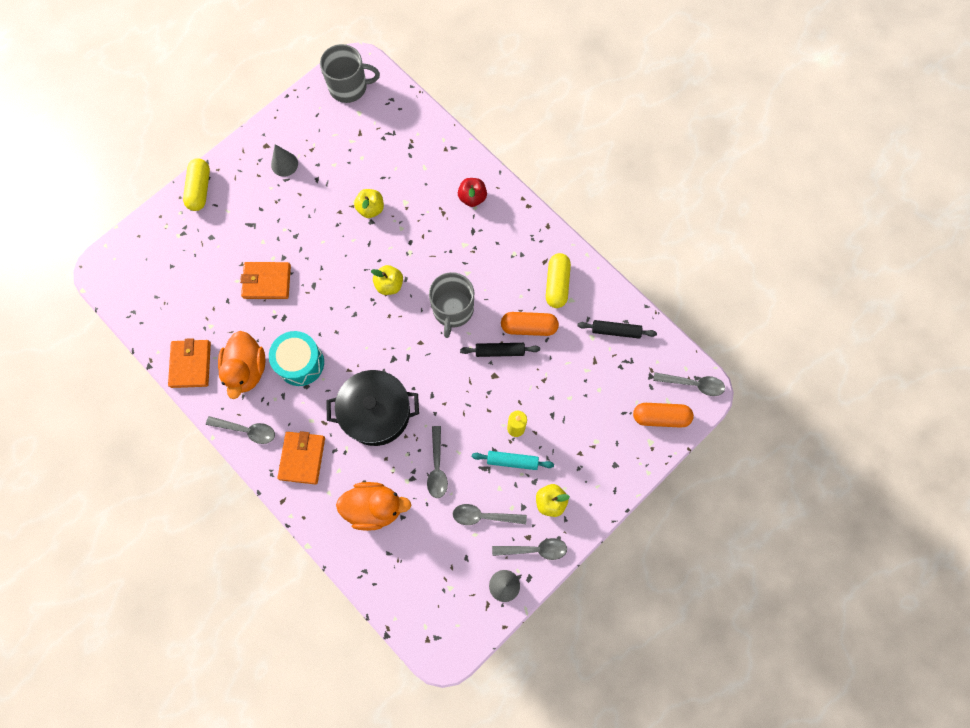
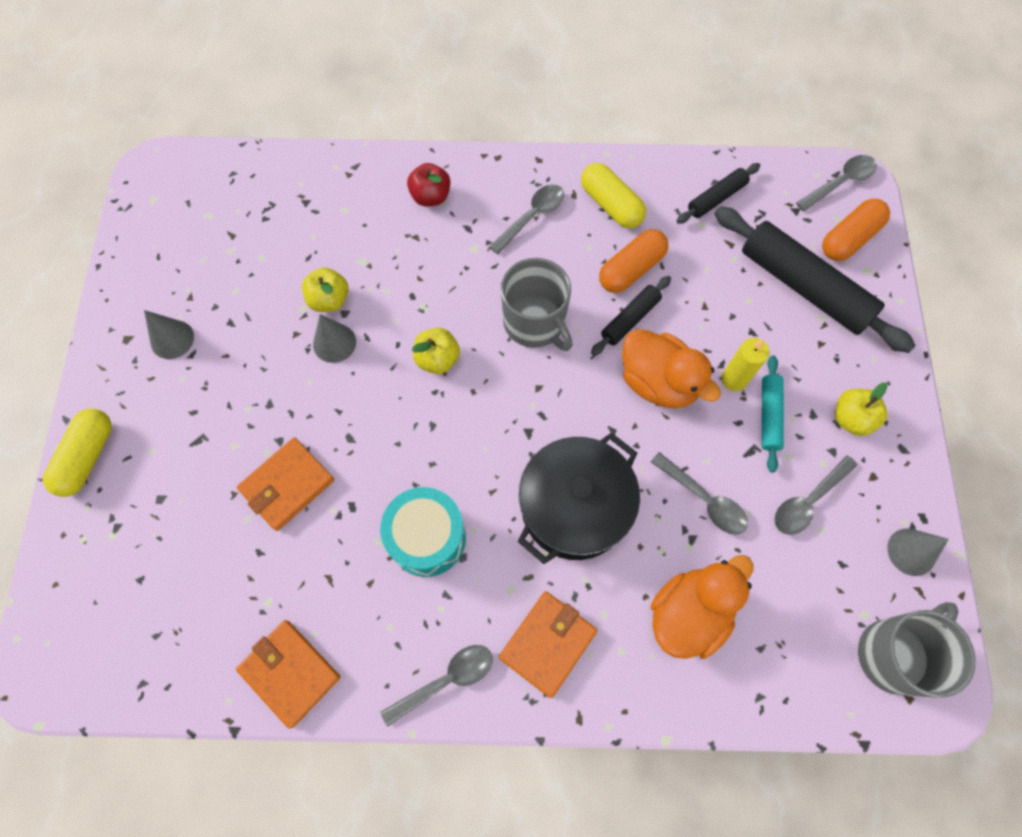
camera: 45 degrees left, 5 degrees down
yellow capsule [183,158,210,211] -> yellow capsule turned 60 degrees clockwise [43,409,112,497]
orange duck [218,331,265,399] -> orange duck moved to [622,329,721,409]
orange wallet [277,431,325,485] -> orange wallet turned 75 degrees clockwise [499,591,597,698]
grey mug [320,44,380,103] -> grey mug moved to [858,602,976,698]
turquoise rolling pin [472,451,554,470] -> turquoise rolling pin turned 45 degrees counterclockwise [762,355,784,473]
grey spoon [492,538,567,560] -> grey spoon moved to [489,184,564,254]
none -> grey cone [313,314,356,363]
none -> black rolling pin [715,206,916,353]

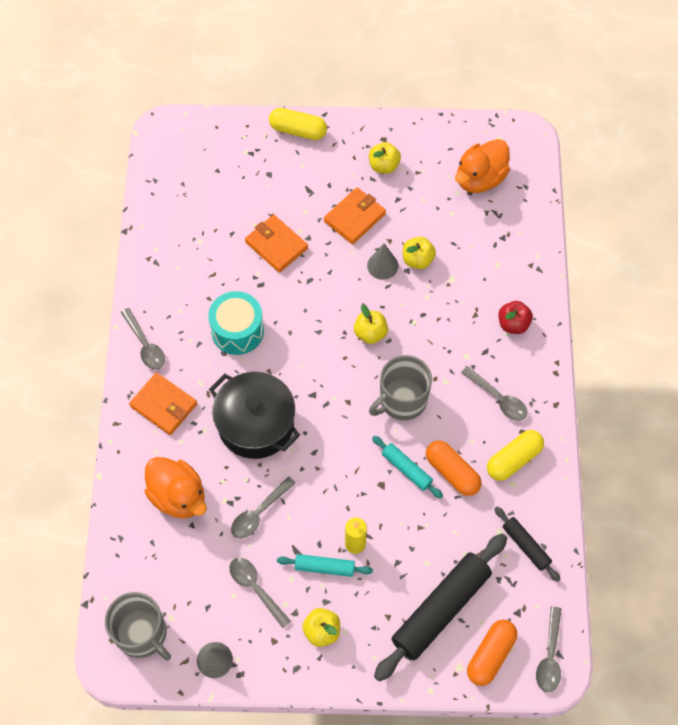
camera: 90 degrees right, 5 degrees down
grey cone [144,310,194,359] -> yellow apple [369,142,401,174]
orange wallet [236,620,340,729] -> orange wallet moved to [324,187,386,244]
black rolling pin [591,276,671,356] -> turquoise rolling pin [372,436,443,499]
orange duck [622,329,721,409] -> orange duck moved to [455,139,510,193]
grey spoon [796,155,877,211] -> grey spoon turned 45 degrees clockwise [536,606,562,692]
orange capsule [822,199,890,261] -> orange capsule turned 75 degrees clockwise [467,620,517,686]

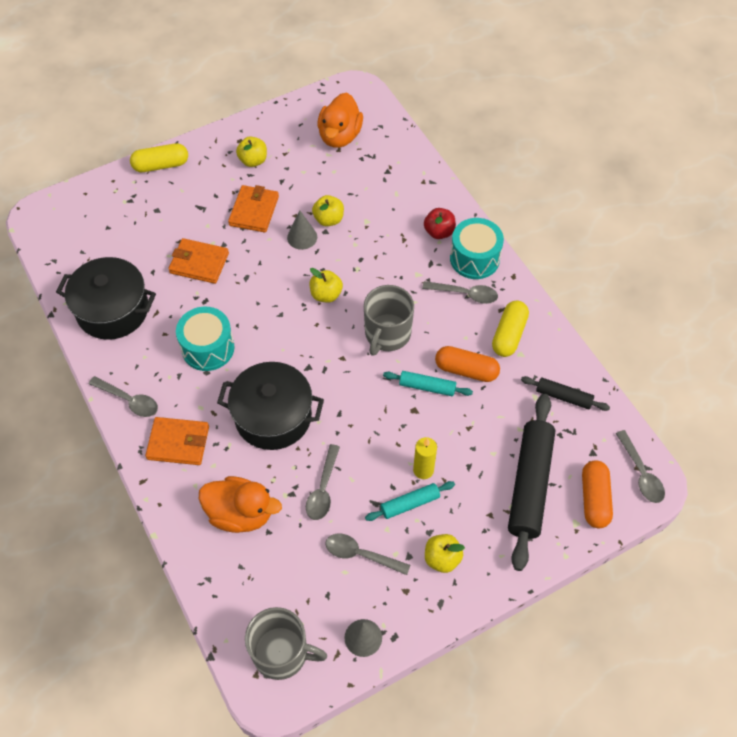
camera: 30 degrees left, 5 degrees down
none -> black pot [56,257,156,340]
none -> turquoise drum [450,218,504,279]

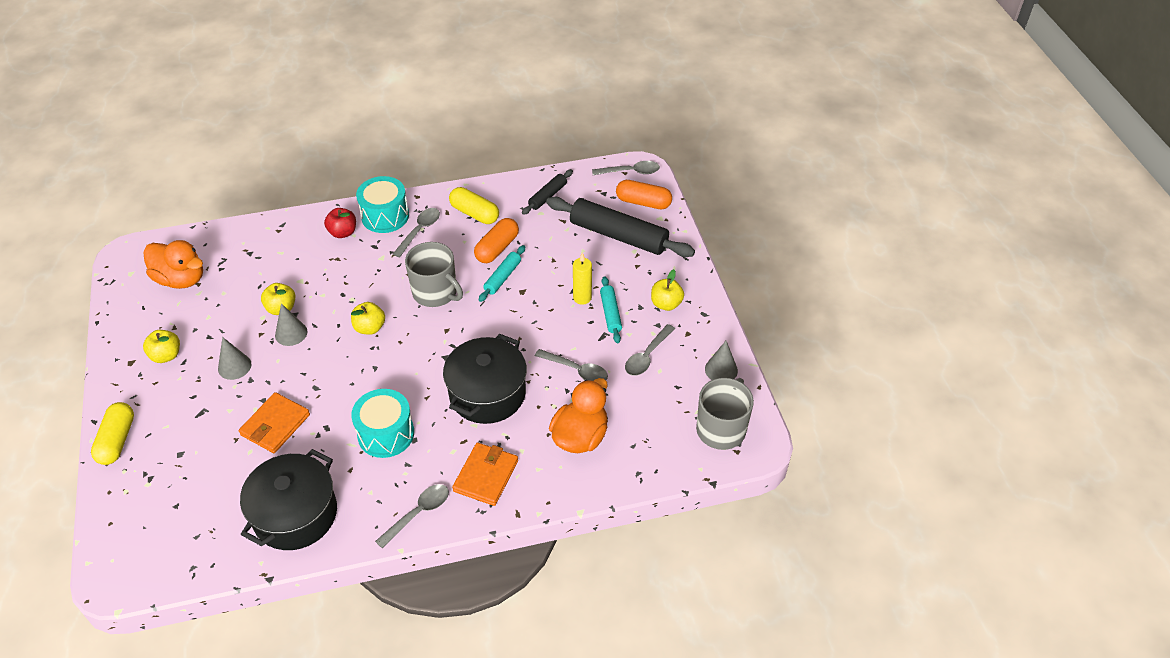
camera: 75 degrees left, 10 degrees down
orange wallet [228,185,279,232] -> grey cone [218,337,251,380]

